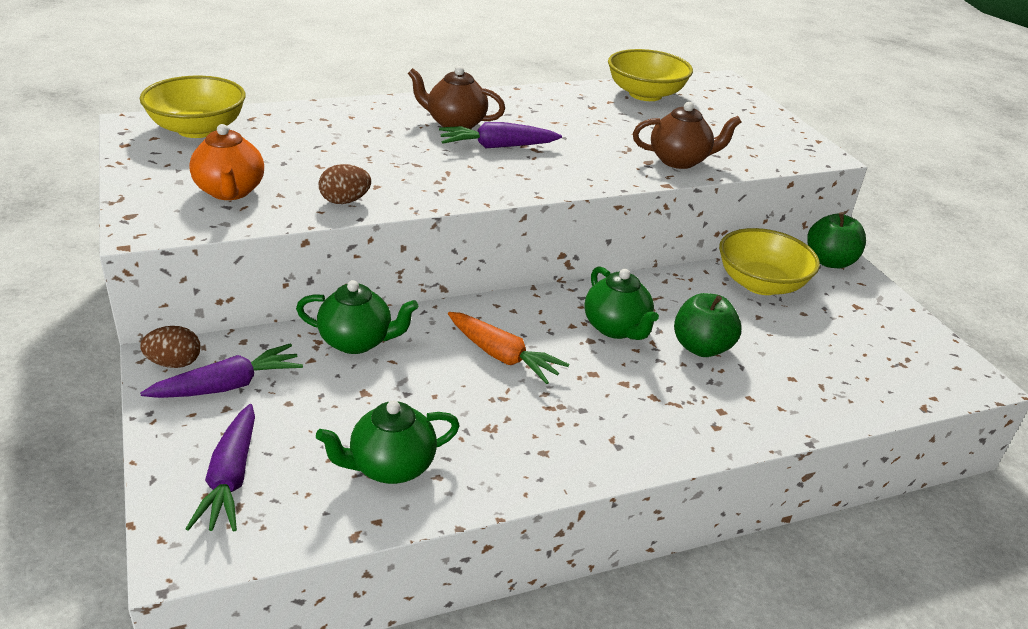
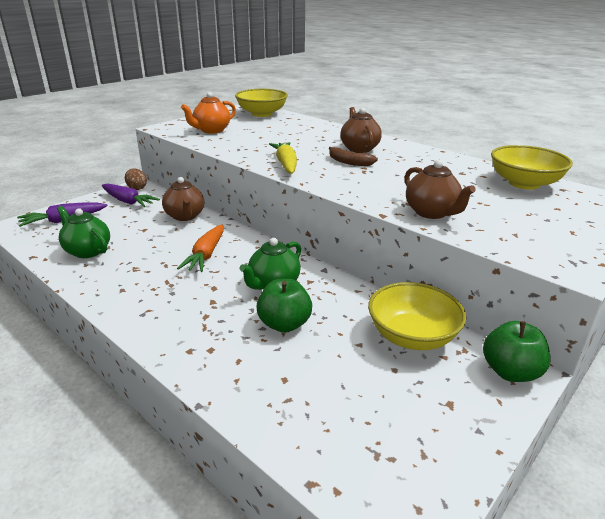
camera: 65 degrees right, 5 degrees down
green teapot [296,280,419,354] -> brown teapot [162,177,204,221]
brown egg [318,164,371,204] -> none
purple carrot [439,122,562,148] -> brown banana [329,147,378,166]
none -> yellow carrot [269,142,297,174]

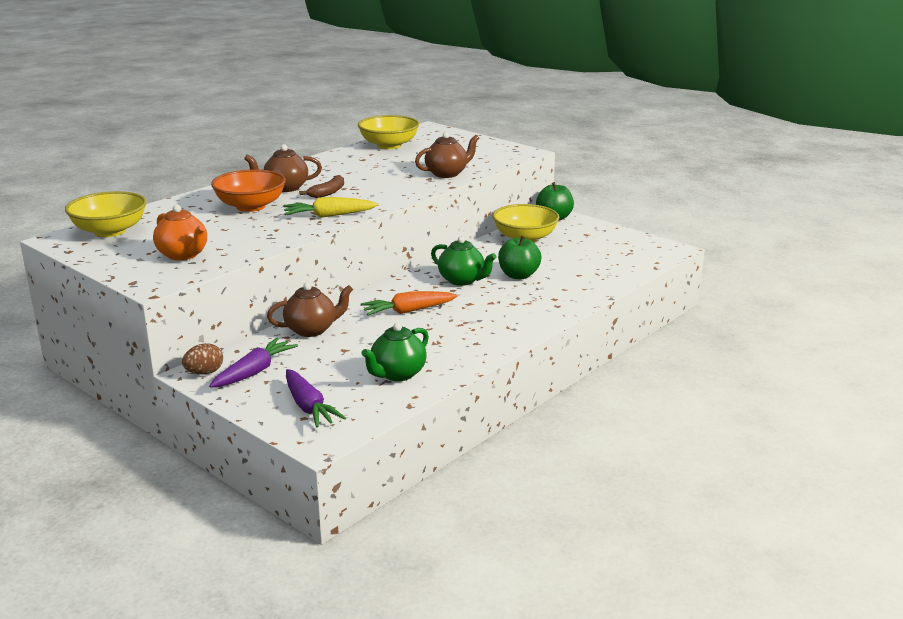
camera: 90 degrees left, 5 degrees down
orange carrot [177,225,224,272] -> orange carrot turned 150 degrees clockwise [361,291,458,316]
none -> orange bowl [211,169,286,212]

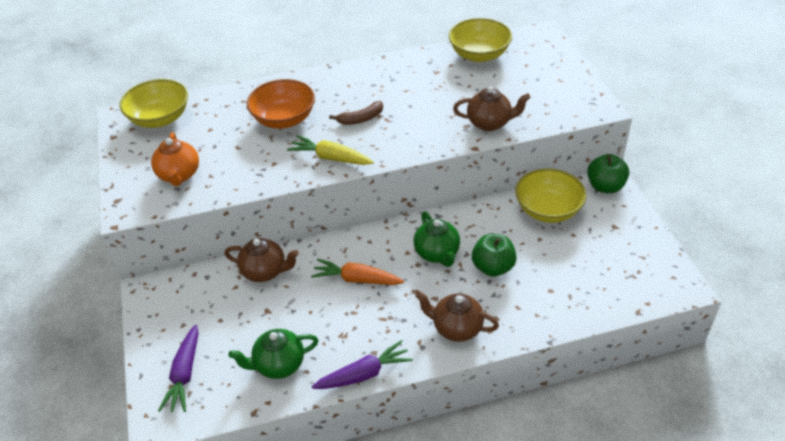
camera: 35 degrees right, 20 degrees up
brown egg [182,343,223,374] -> none
purple carrot [209,338,298,388] -> purple carrot moved to [312,340,413,389]
brown teapot [244,144,322,192] -> brown teapot moved to [415,291,499,342]

